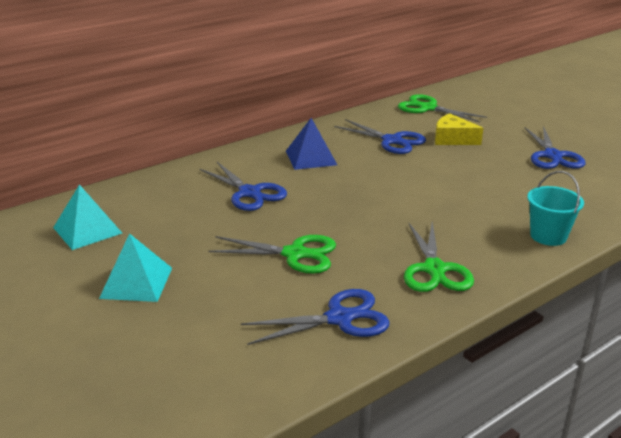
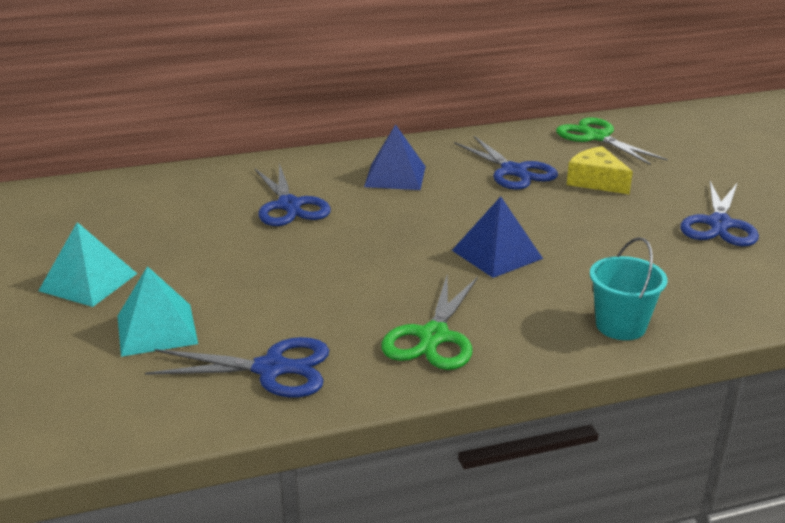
camera: 20 degrees right, 0 degrees up
turquoise pyramid [53,184,122,250] -> turquoise pyramid moved to [118,266,198,357]
green scissors [208,235,336,274] -> none
none -> blue pyramid [452,197,543,278]

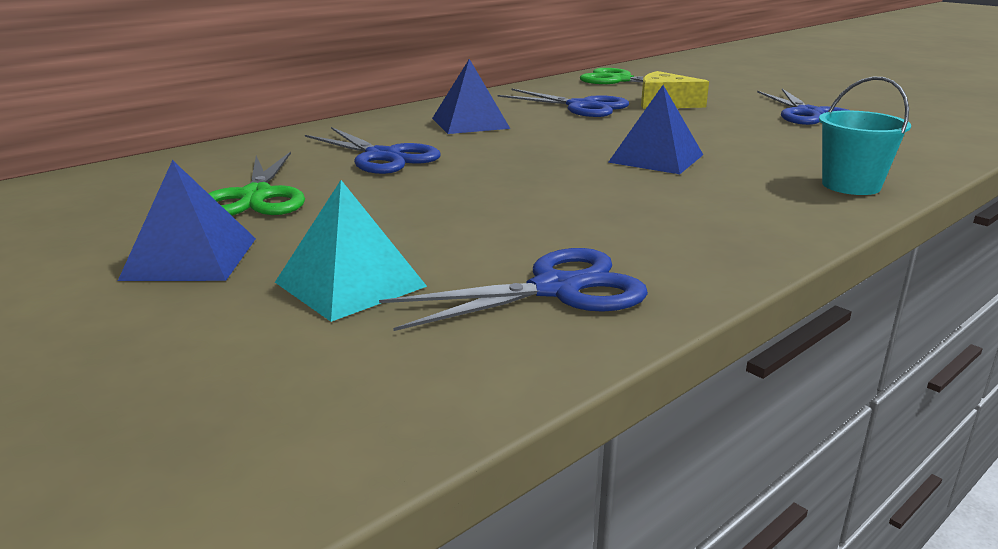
camera: 25 degrees left, 5 degrees down
turquoise pyramid [39,222,137,307] -> blue pyramid [118,160,256,281]
green scissors [381,276,478,370] -> green scissors moved to [208,152,305,216]

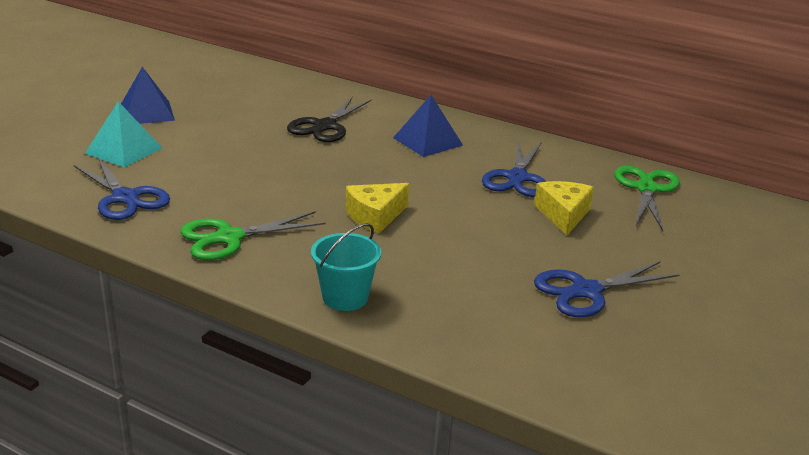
camera: 70 degrees right, 5 degrees up
green scissors [208,152,305,216] -> green scissors moved to [180,211,326,260]
blue scissors [305,127,441,174] -> black scissors [287,96,372,142]
blue pyramid [608,85,703,174] -> yellow cheese [346,183,409,233]

